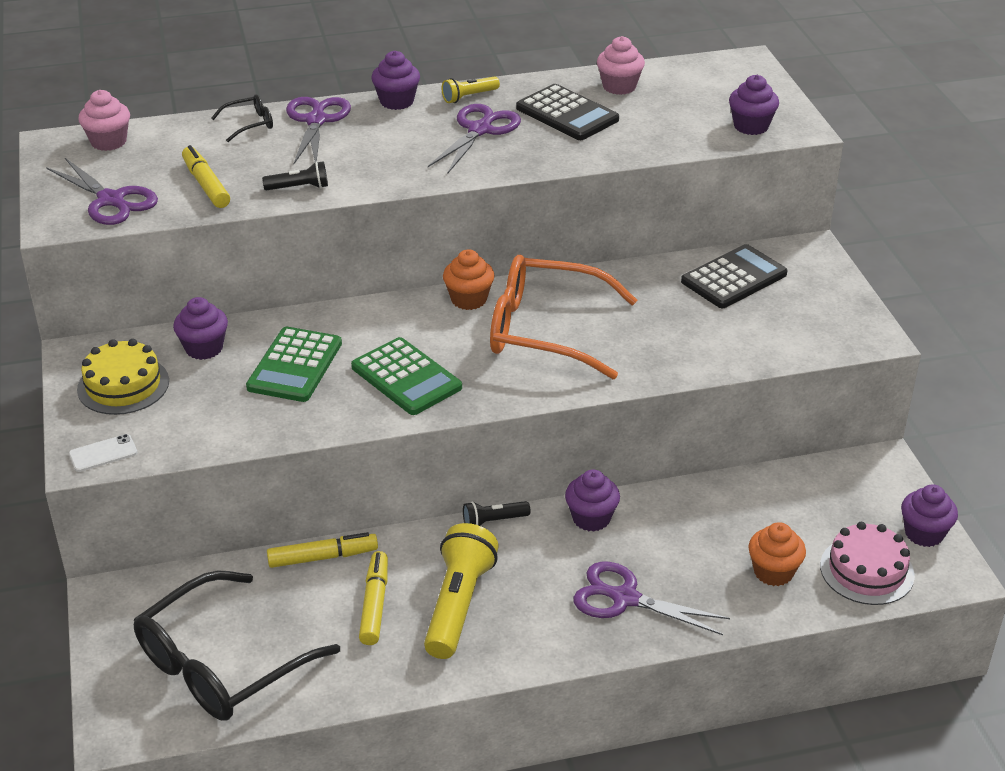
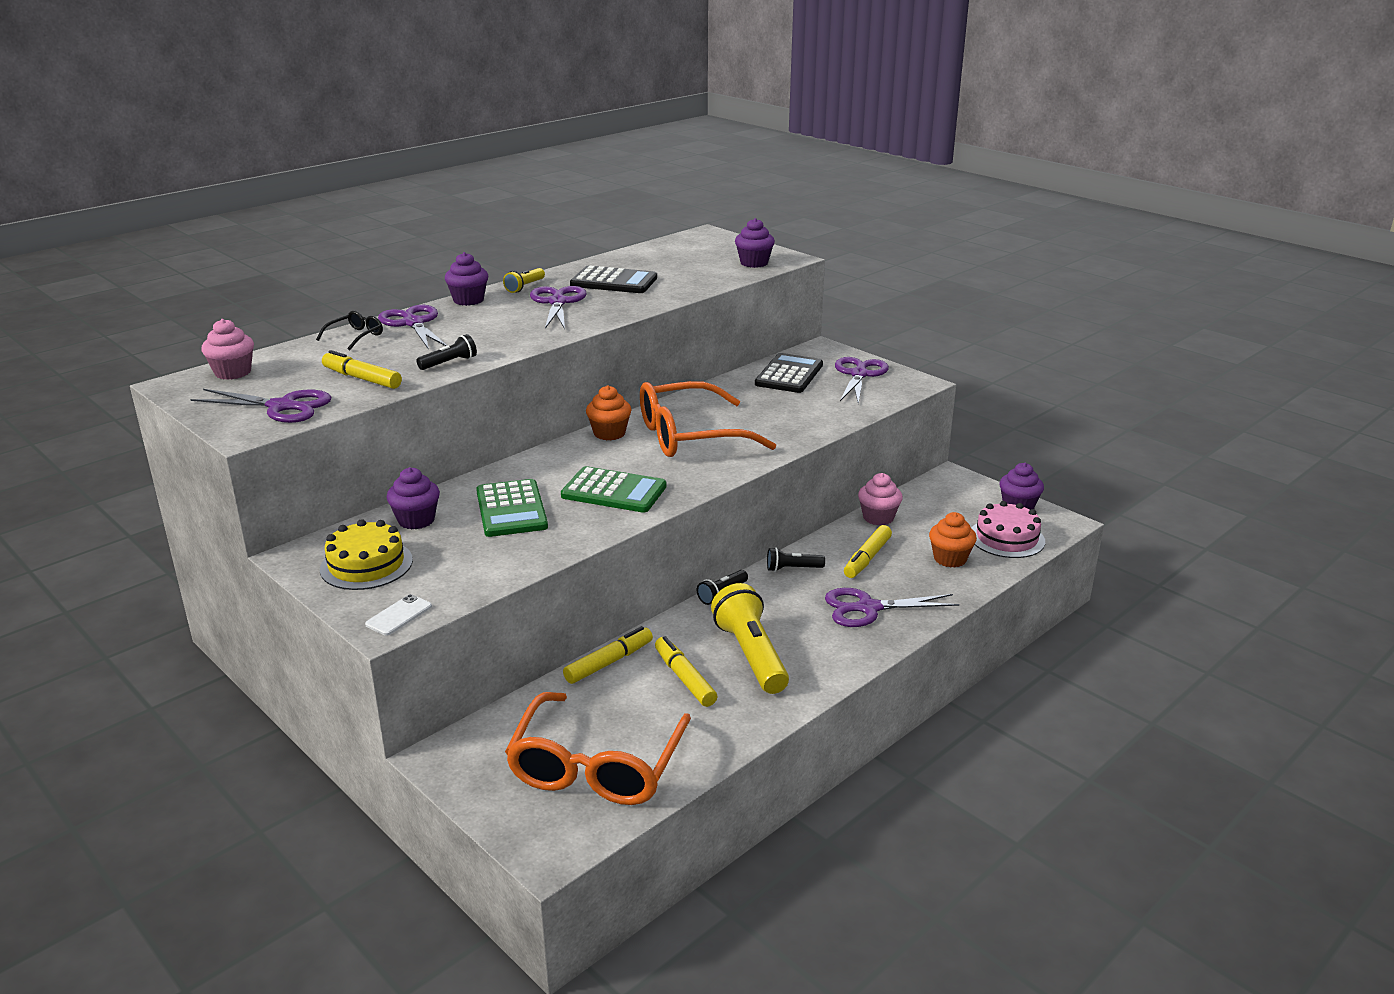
camera: 30 degrees left, 10 degrees down
black glasses [134,570,340,721] -> orange glasses [505,692,691,805]
purple cupcake [565,470,620,532] -> black flashlight [767,547,825,572]
pink cupcake [597,36,645,95] -> pink cupcake moved to [858,473,903,525]
none -> purple scissors [835,357,889,404]
none -> yellow marker [844,525,892,578]

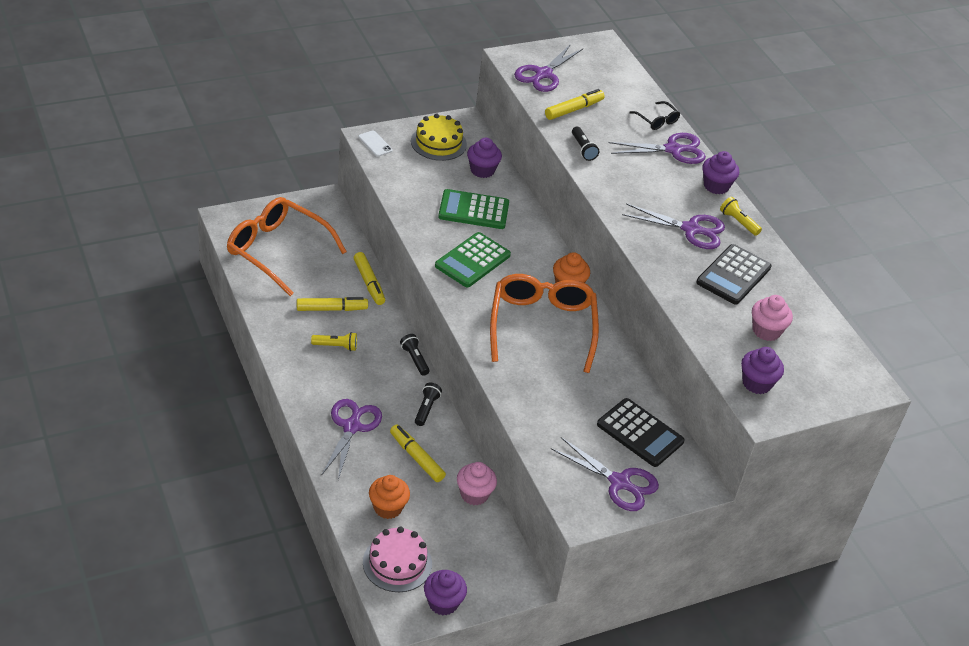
camera: 105 degrees right, 15 degrees up
pink cupcake [201,319,254,380] -> pink cupcake moved to [752,295,793,341]
yellow flashlight [711,583,789,694] -> yellow flashlight [311,332,357,351], size x0.50

